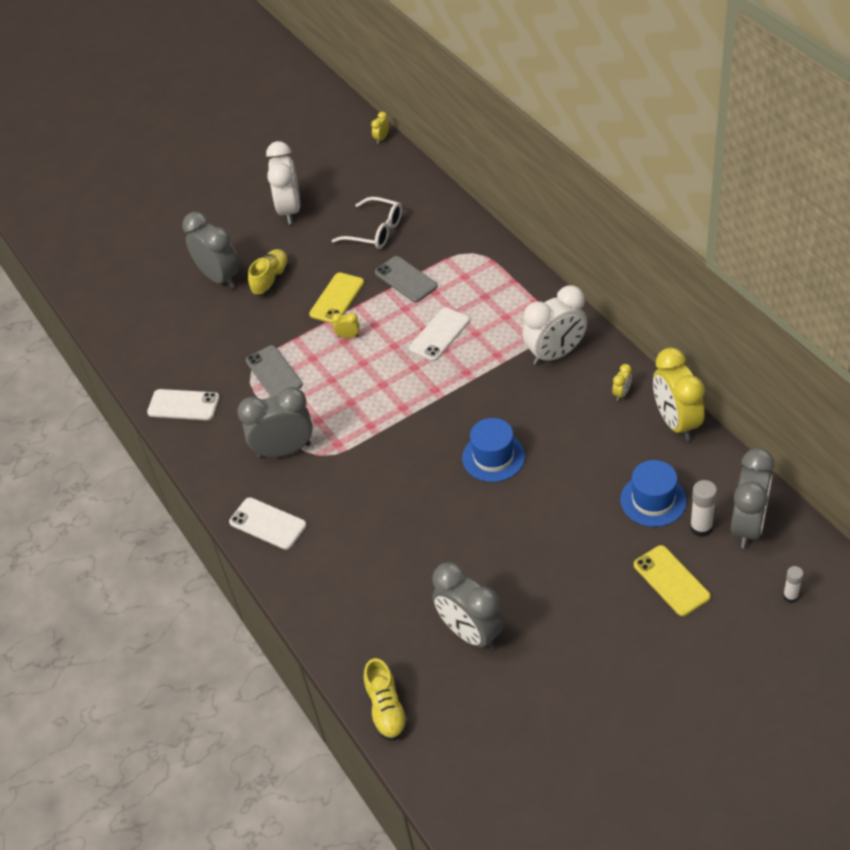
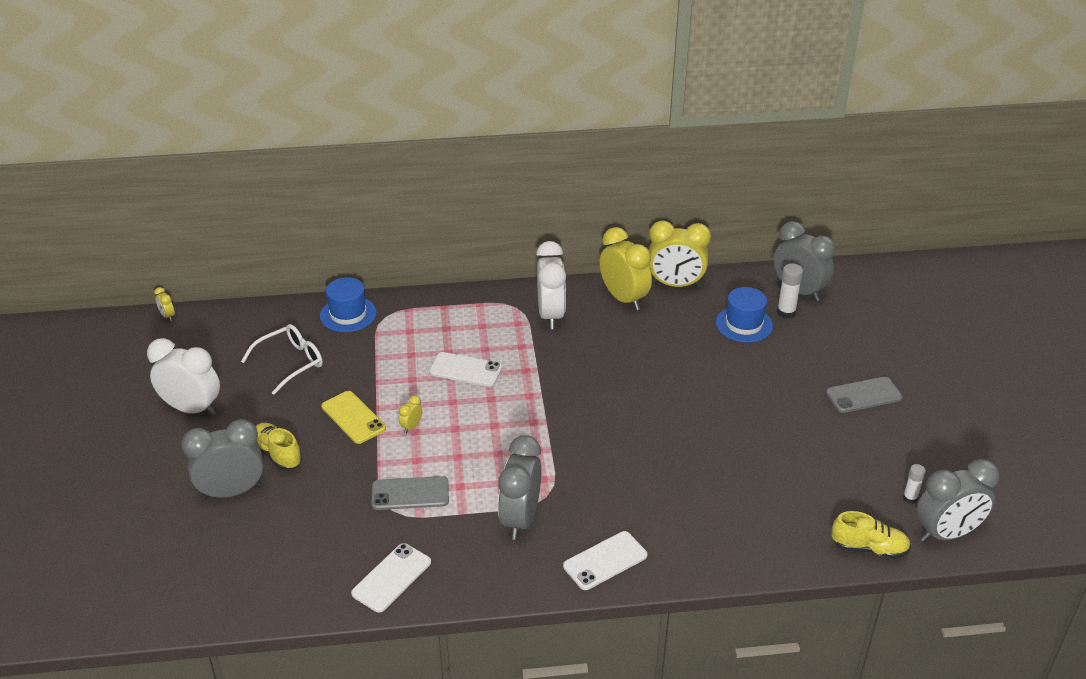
camera: 70 degrees left, 10 degrees down
grey phone [375,256,438,302] -> grey phone moved to [826,377,903,413]
white phone [409,307,470,361] -> white phone turned 45 degrees counterclockwise [429,352,502,387]
grey clock [432,562,504,651] -> grey clock moved to [916,459,1000,542]
blue hat [462,418,525,482] -> blue hat moved to [320,277,377,332]
yellow clock [612,364,632,401] -> yellow clock [600,227,652,311], size x2.44
yellow phone [634,545,711,616] -> none
white glue stick [783,566,804,603] -> white glue stick moved to [903,464,926,504]

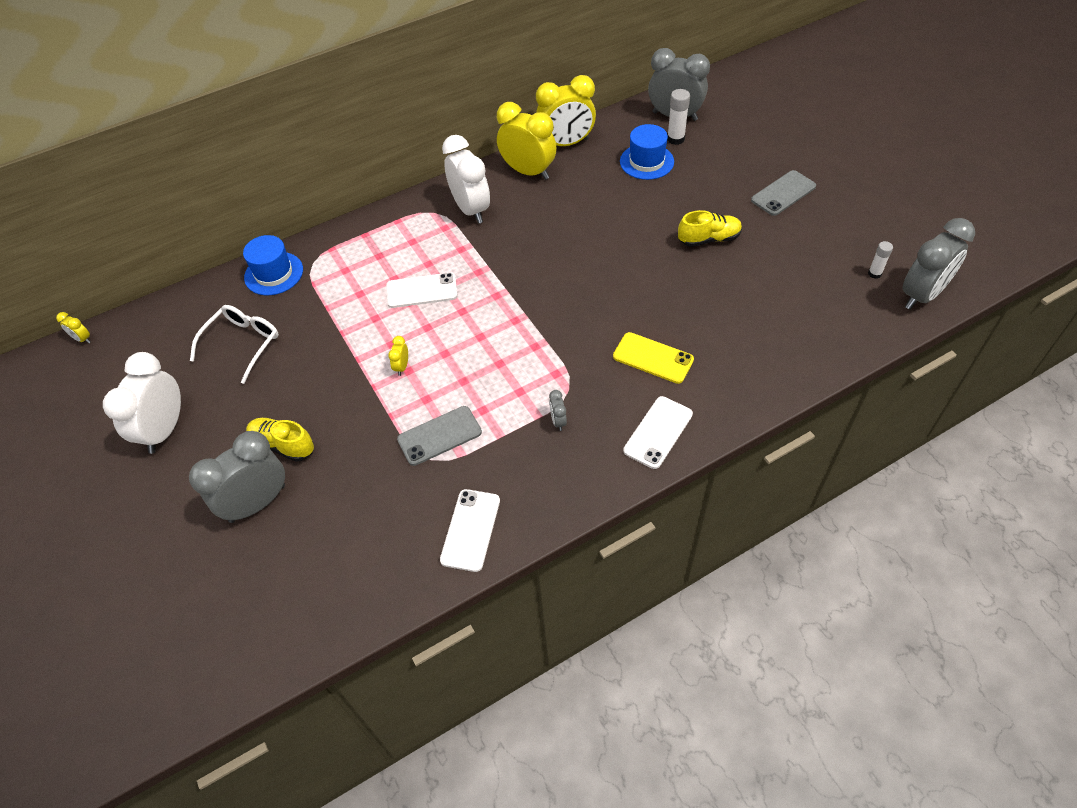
camera: 20 degrees left, 15 degrees up
white clock [147,338,220,416] -> white clock turned 75 degrees counterclockwise [103,352,181,454]
yellow phone [321,391,386,444] -> yellow phone moved to [613,332,694,384]
grey clock [498,435,542,540] -> grey clock [549,390,567,431], size x0.41
yellow shoe [831,511,911,559] -> yellow shoe moved to [678,210,742,247]

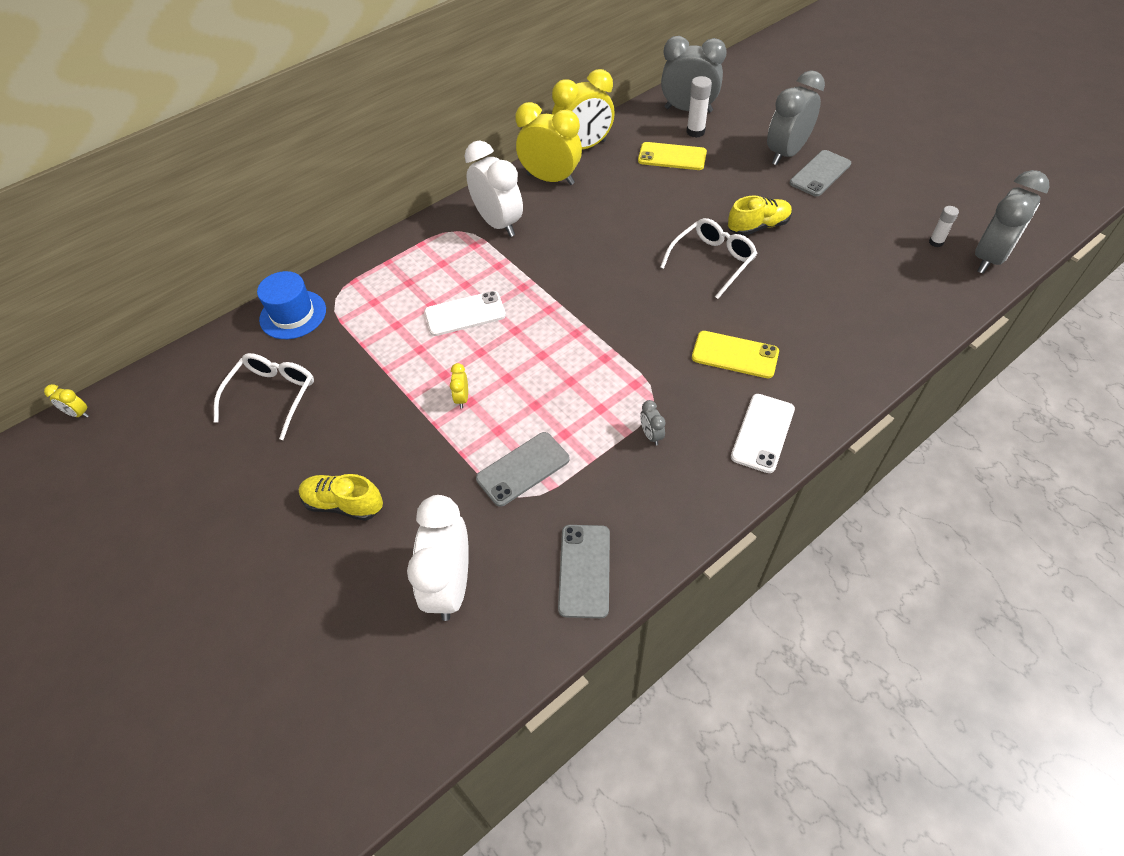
camera: 10 degrees left, 0 degrees up
white clock [103,352,181,454] -> white clock moved to [407,495,469,621]
grey clock [189,431,285,523] -> grey clock moved to [767,70,825,165]
white phone [440,489,500,572] -> grey phone [558,525,610,618]
blue hat [620,124,674,180] -> yellow phone [638,142,707,170]
none -> white glasses [660,218,757,299]

